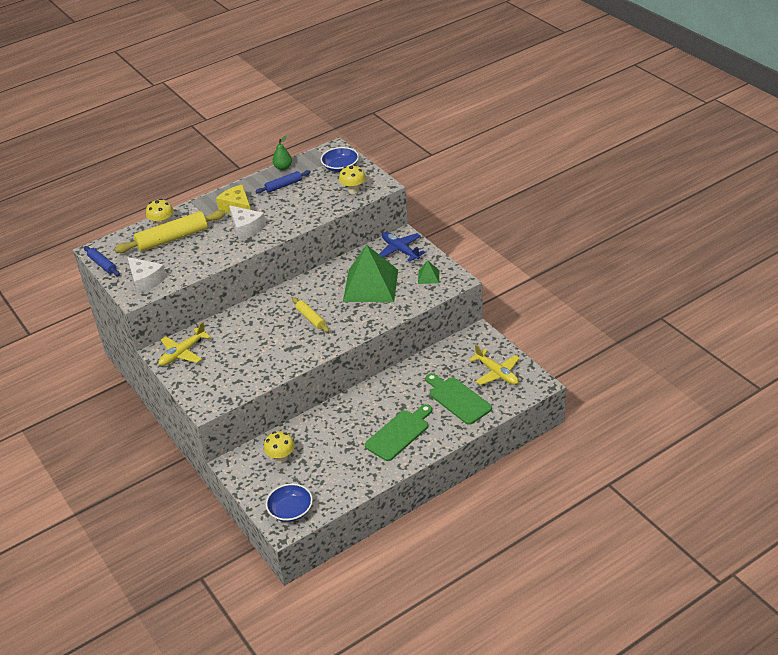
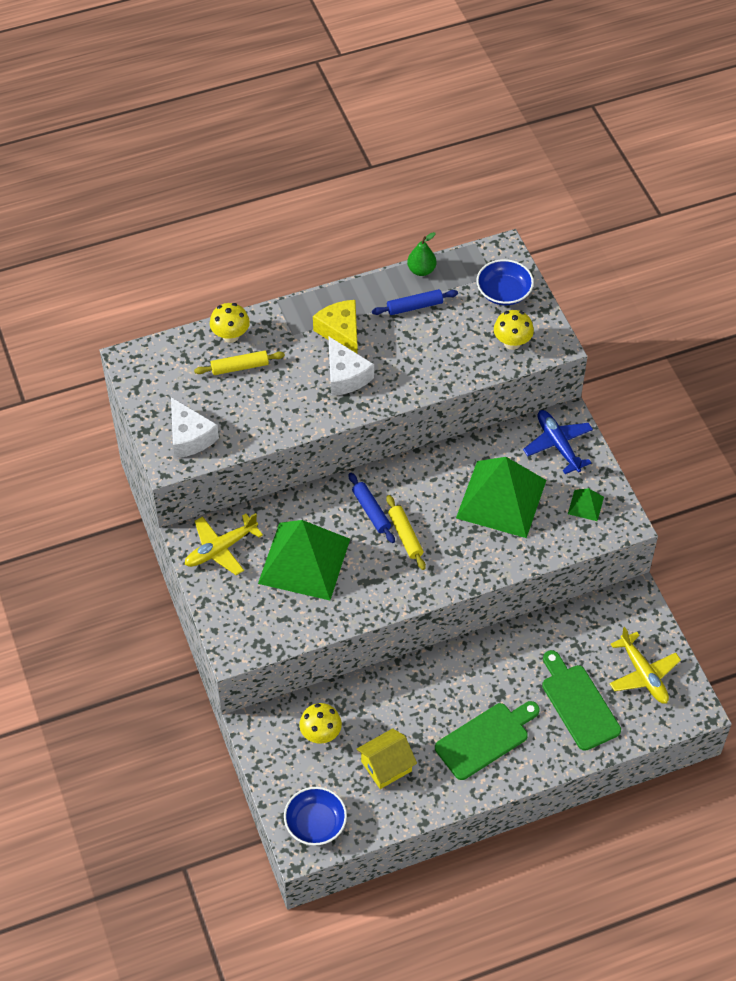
camera: 10 degrees right, 15 degrees up
blue rolling pin [84,246,120,276] -> blue rolling pin moved to [349,473,395,543]
yellow rolling pin [115,210,226,253] -> yellow rolling pin [194,351,285,375], size x0.55
none -> green pyramid [258,520,350,600]
none -> yellow house [357,728,417,789]

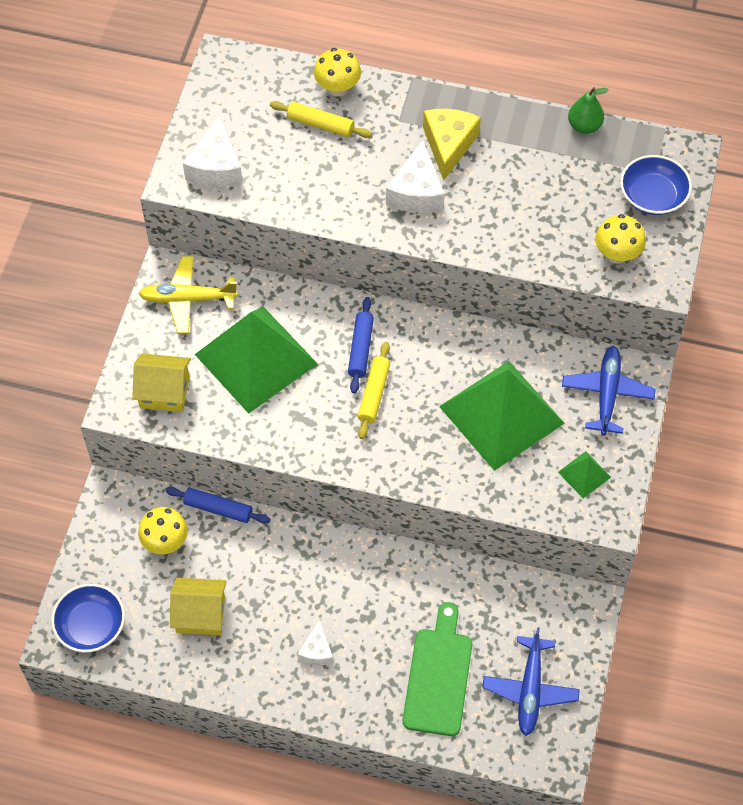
camera: 35 degrees right, 5 degrees up
blue rolling pin [372,289,458,315] -> blue rolling pin moved to [166,487,271,524]
green cutting board [435,701,540,780] -> white cheese [297,619,333,665]
yellow plane [609,627,681,704] -> blue plane [482,627,580,736]
none -> yellow house [132,353,191,412]

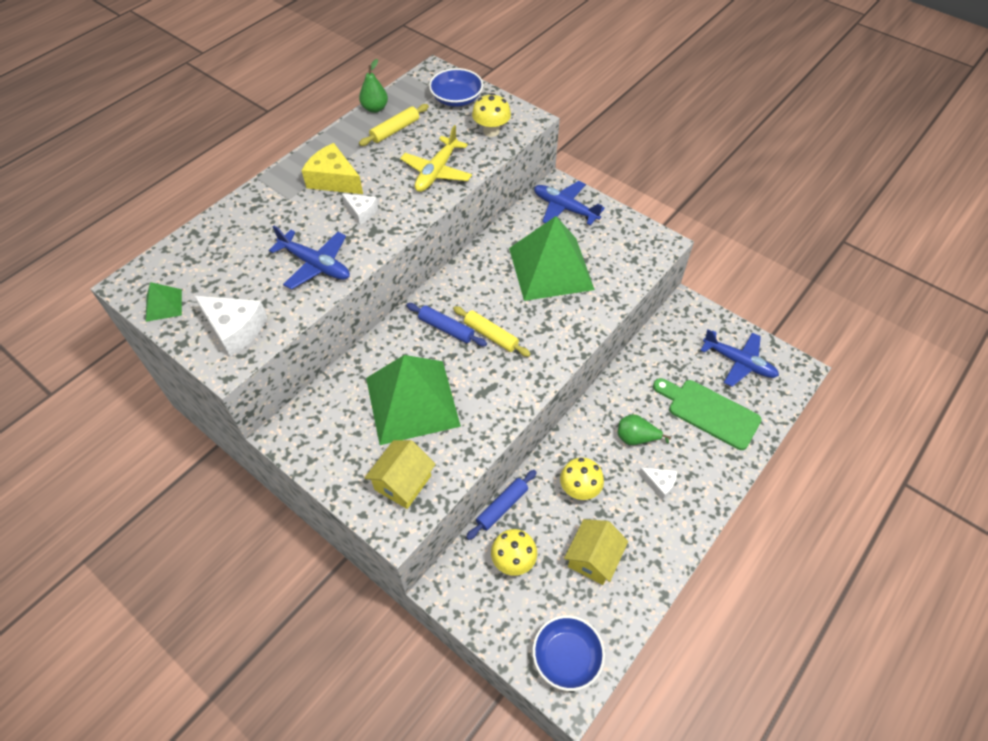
camera: 65 degrees left, 5 degrees down
yellow plane [138,256,238,333] -> yellow plane moved to [400,125,472,192]
yellow rolling pin [270,101,372,138] -> yellow rolling pin moved to [359,104,429,146]
yellow mushroom [314,48,361,96] -> yellow mushroom moved to [560,458,604,500]
white cheese [386,140,445,213] -> white cheese [342,194,378,225], size x0.59
green pyramid [558,451,611,498] -> green pyramid moved to [146,282,182,322]
none -> blue plane [269,226,350,290]
none -> green pear [618,414,671,445]

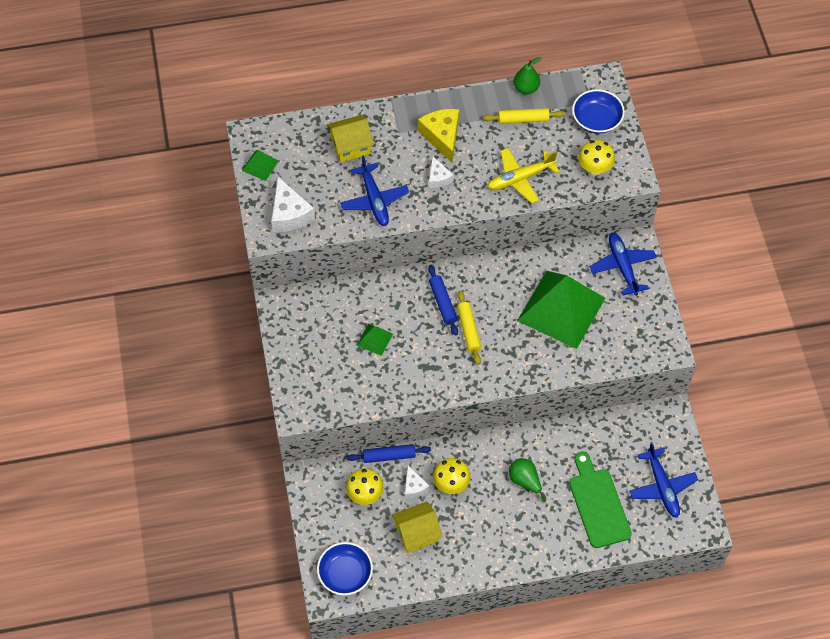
camera: 40 degrees right, 5 degrees up
yellow house [365,440,436,509] -> yellow house moved to [327,115,374,163]
green pyramid [366,355,461,445] -> green pyramid [356,324,393,356], size x0.42
white cheese [638,467,677,501] -> white cheese moved to [405,465,430,498]

